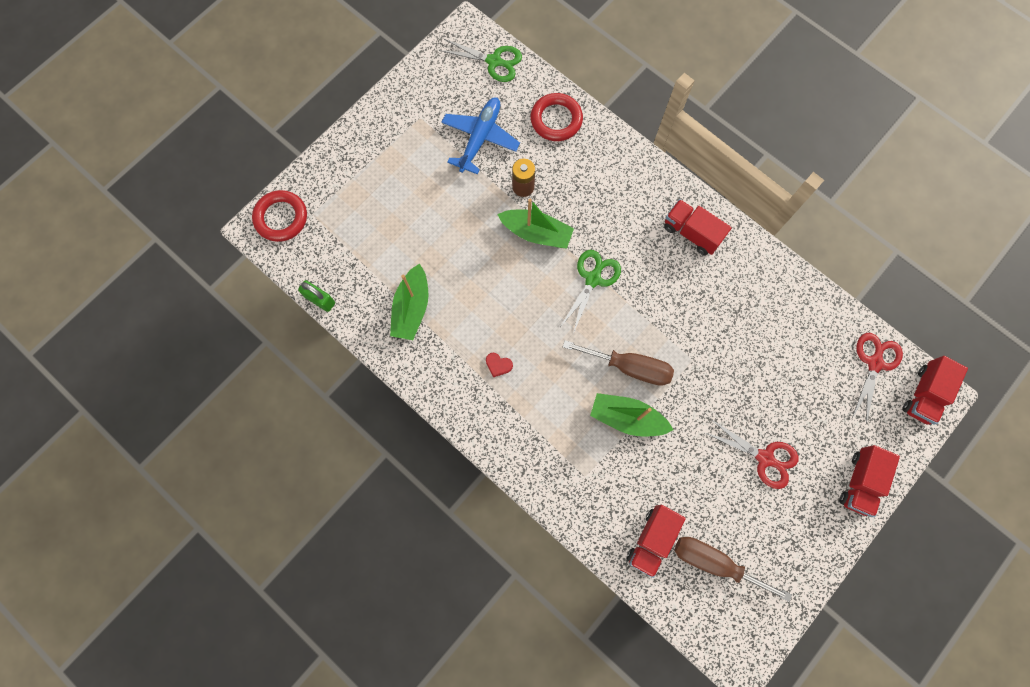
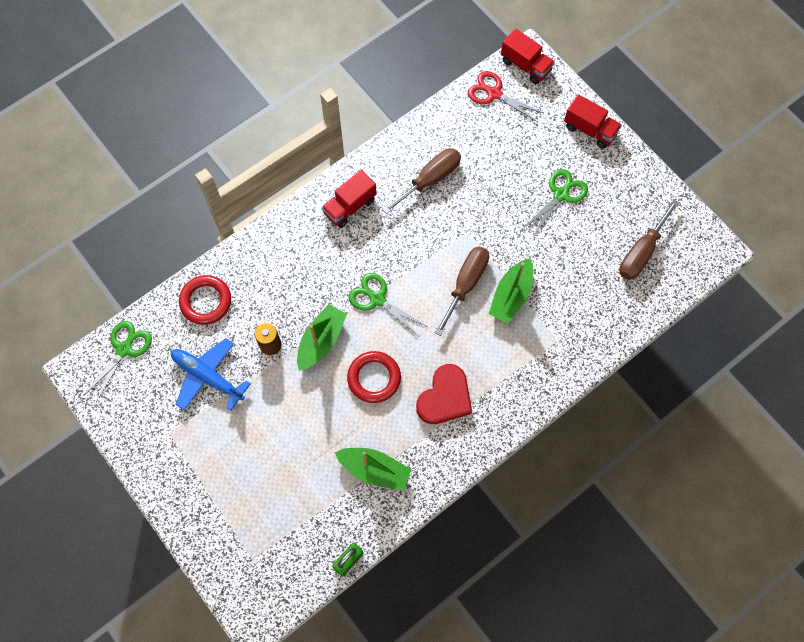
camera: 80 degrees left, 5 degrees down
red ring [252,190,307,242] -> red ring moved to [347,351,401,403]
red heart [486,353,513,377] -> red heart [416,364,472,424], size x2.41
red truck [626,505,686,578] -> none
red scissors [703,419,799,489] -> green scissors [524,169,588,237]
none -> brown screwdriver [382,148,461,214]

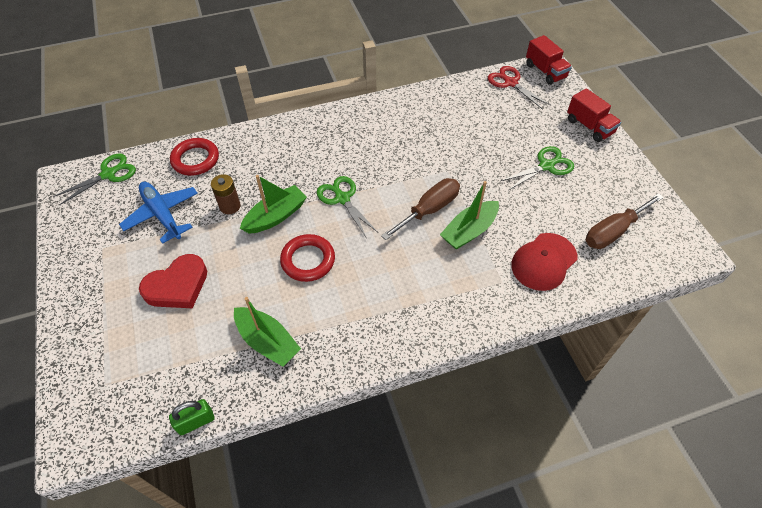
camera: 20 degrees right, 15 degrees down
red truck [322,170,377,228] -> none
brown screwdriver [382,148,461,214] -> none
red heart [416,364,472,424] -> red heart moved to [139,254,207,308]
none -> red cap [511,233,578,291]

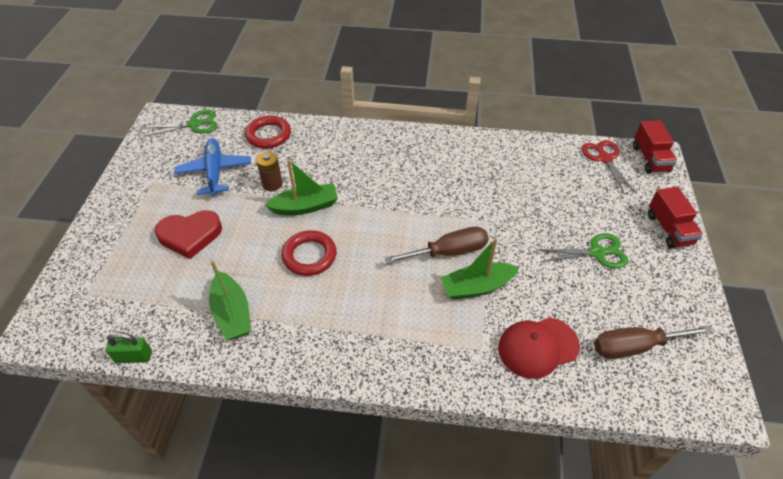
camera: 25 degrees right, 5 degrees down
green scissors [317,176,378,237] -> none

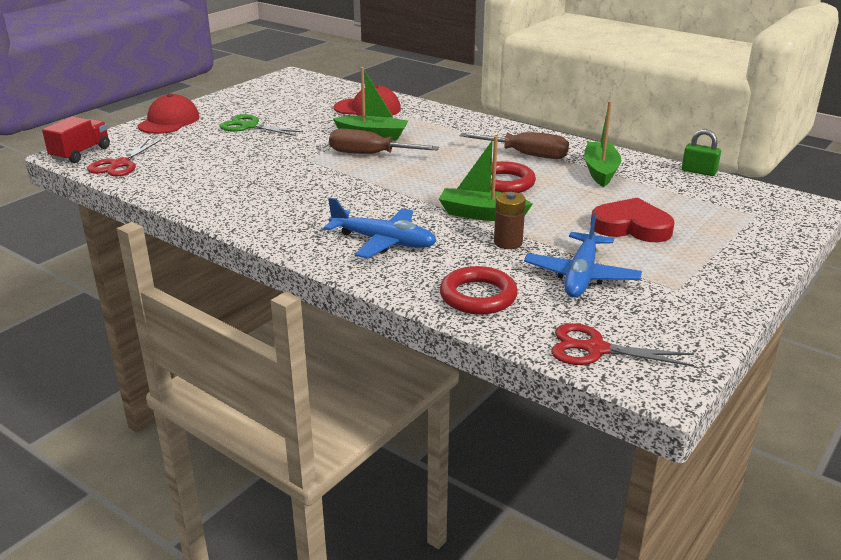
camera: 150 degrees left, 20 degrees down
green scissors [143,110,217,137] -> red scissors [551,323,695,367]
brown screwdriver [594,325,712,359] -> brown screwdriver moved to [460,132,569,159]
red truck [648,187,703,248] -> red cap [137,93,200,134]
none -> blue plane [324,197,437,258]

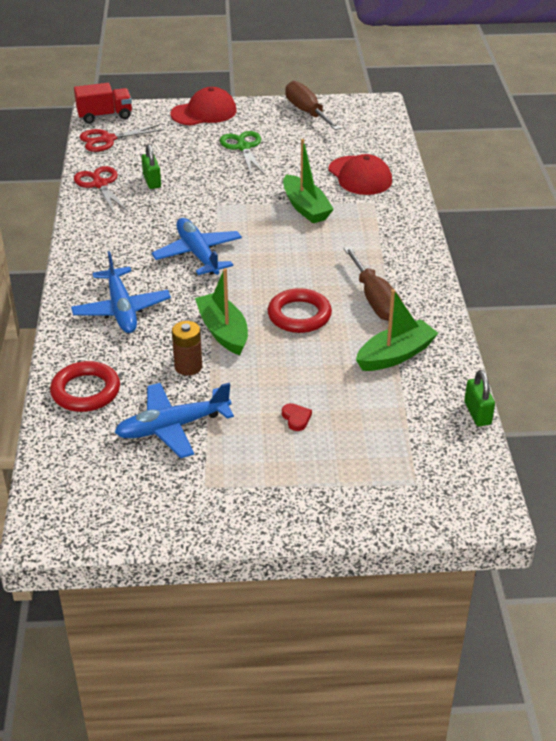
camera: 50 degrees right, 10 degrees up
brown screwdriver [329,129,439,154] -> brown screwdriver moved to [285,81,341,130]
red scissors [551,323,695,367] -> red scissors moved to [74,166,128,214]
red heart [591,198,675,242] -> red heart [282,403,312,431], size x0.41
none -> green padlock [141,144,161,189]
none -> blue plane [152,218,242,275]

